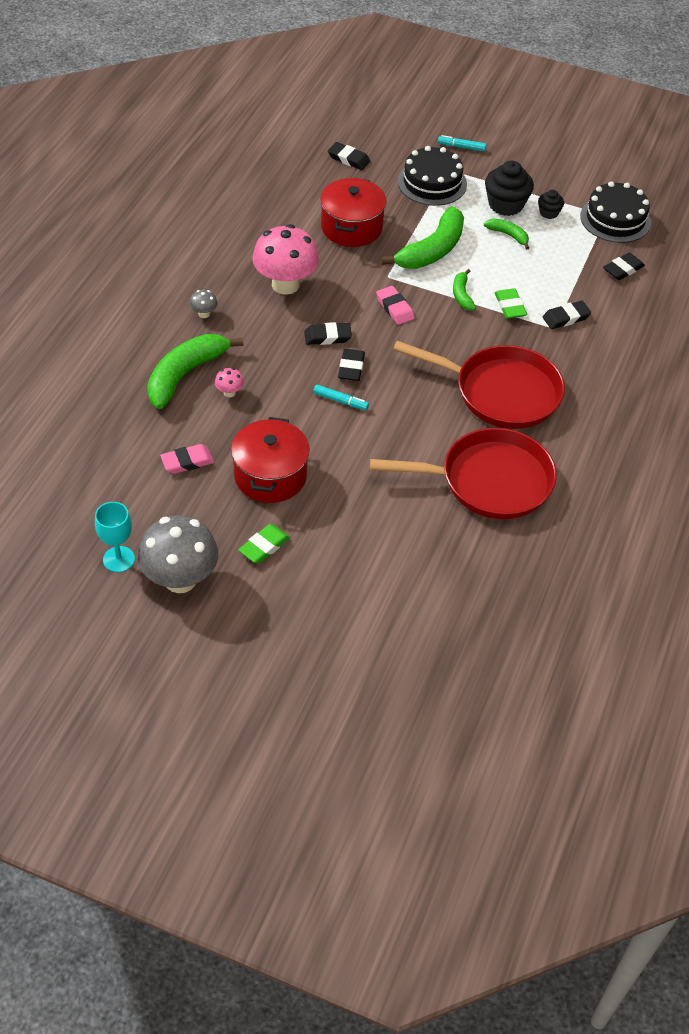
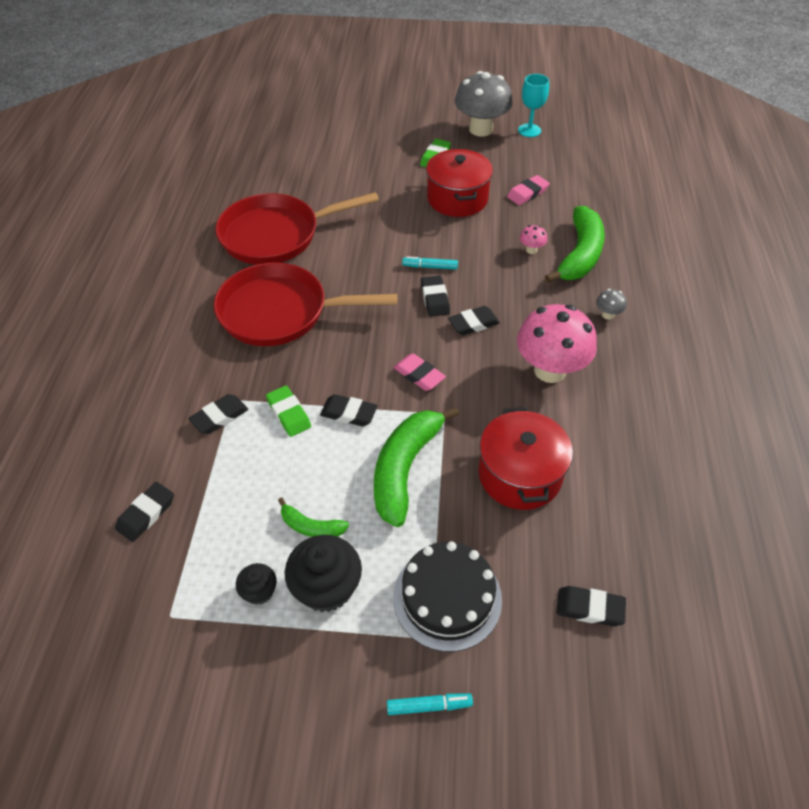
camera: 165 degrees right, 0 degrees up
green banana [453,269,476,310] -> black eraser [320,394,378,427]
black cake [580,181,651,243] -> none

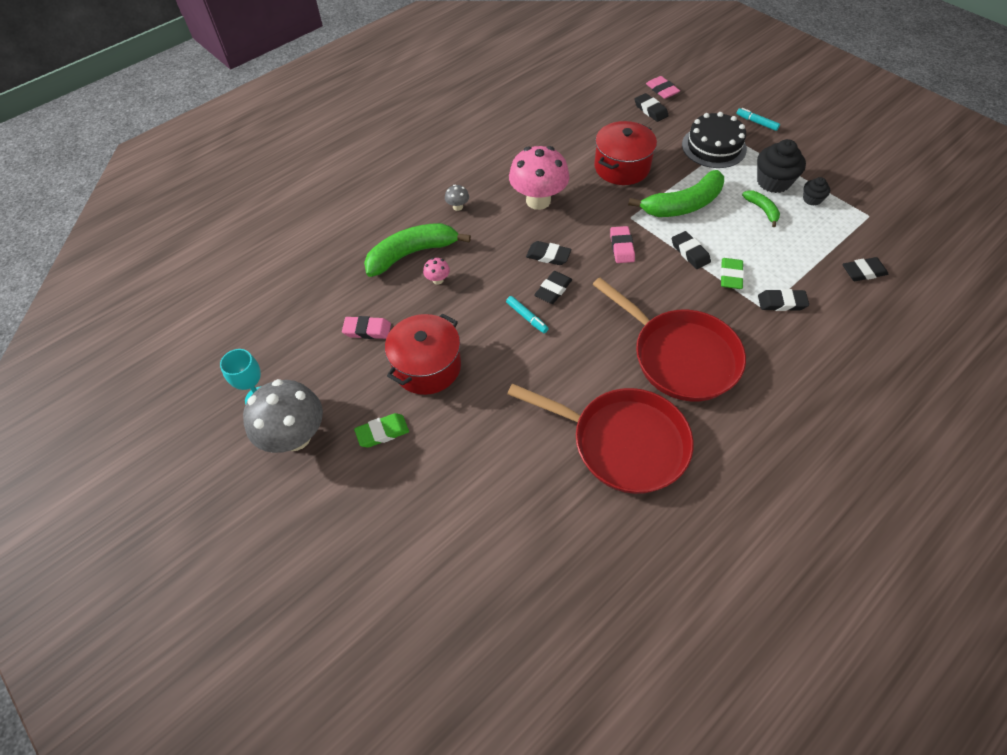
camera: 135 degrees left, 5 degrees up
none -> pink eraser [646,76,680,99]

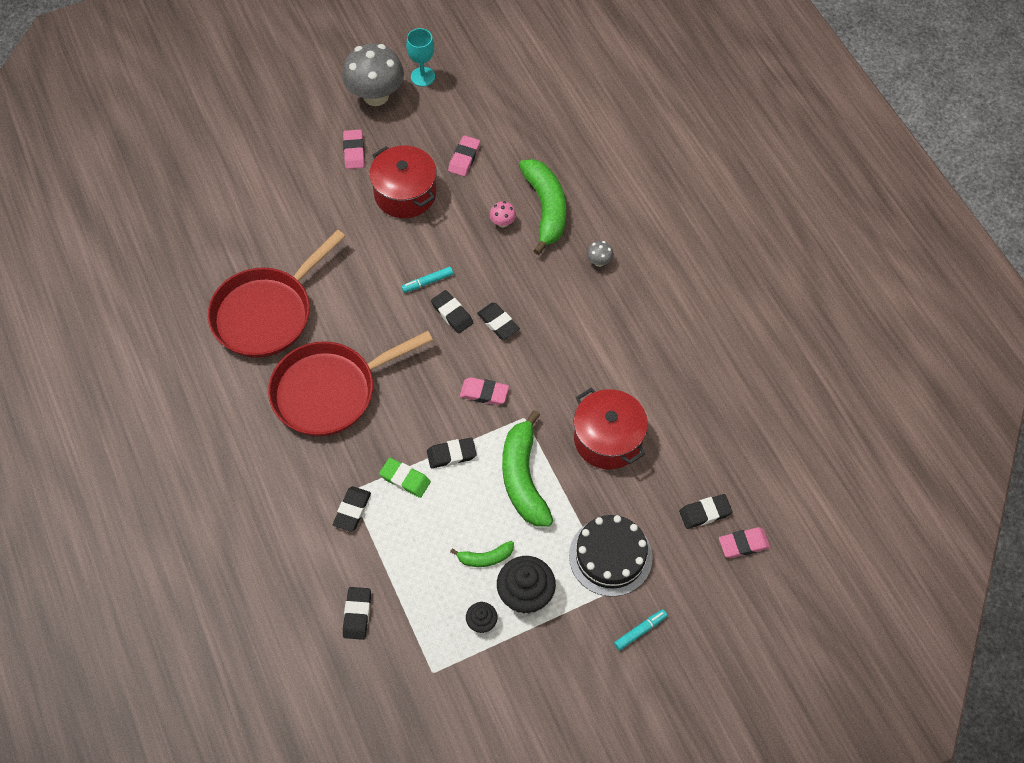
camera: 105 degrees right, 5 degrees up
green eraser [354,413,409,448] -> pink eraser [343,130,365,169]
pink mushroom [509,146,569,210] -> none
black eraser [526,241,571,265] -> black eraser turned 75 degrees counterclockwise [477,303,520,340]

